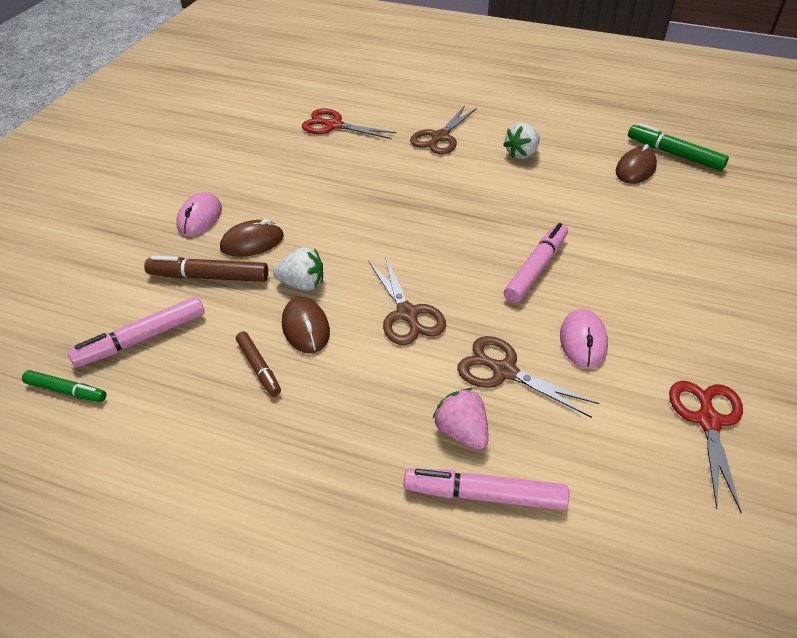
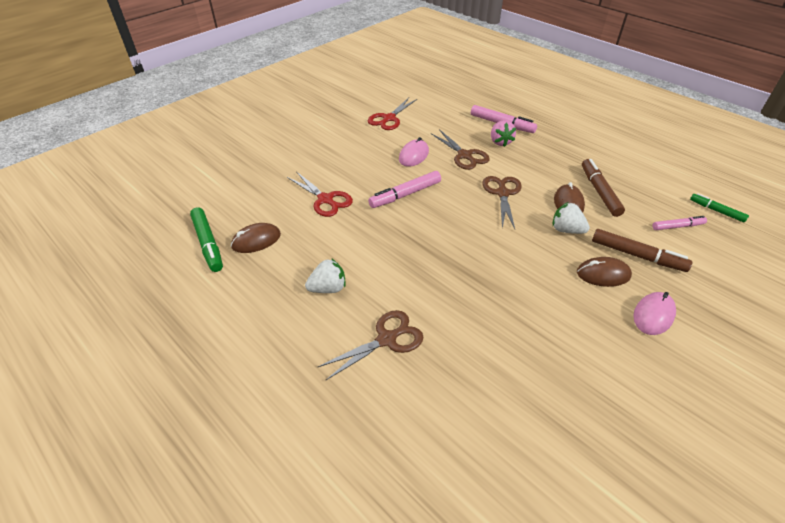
camera: 155 degrees left, 0 degrees up
pink marker [68,297,205,368] -> pink marker [652,216,707,230], size x0.63
brown marker [236,332,281,396] -> brown marker [582,159,625,217], size x1.59
red scissors [302,109,397,139] -> red scissors moved to [287,171,353,217]

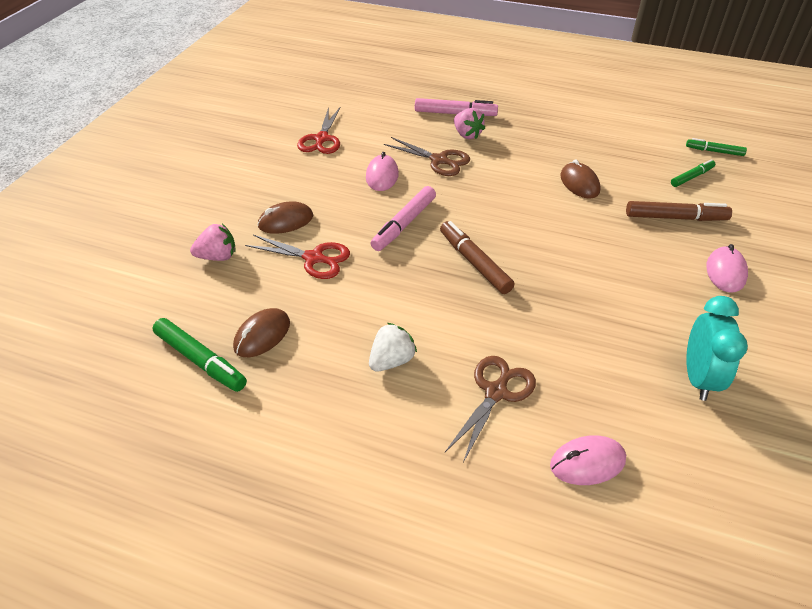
camera: 25 degrees left, 0 degrees up
brown scissors [482,176,522,229] -> none
white strawberry [553,202,590,234] -> none
brown mouse [577,257,632,287] -> brown mouse moved to [257,201,313,234]
brown marker [582,159,625,217] -> brown marker moved to [440,221,515,294]
pink marker [652,216,707,230] -> green marker [671,159,715,187]
none -> pink strawberry [190,224,236,261]
none -> pink mouse [550,435,626,485]
none -> turquoise clock [686,296,748,401]

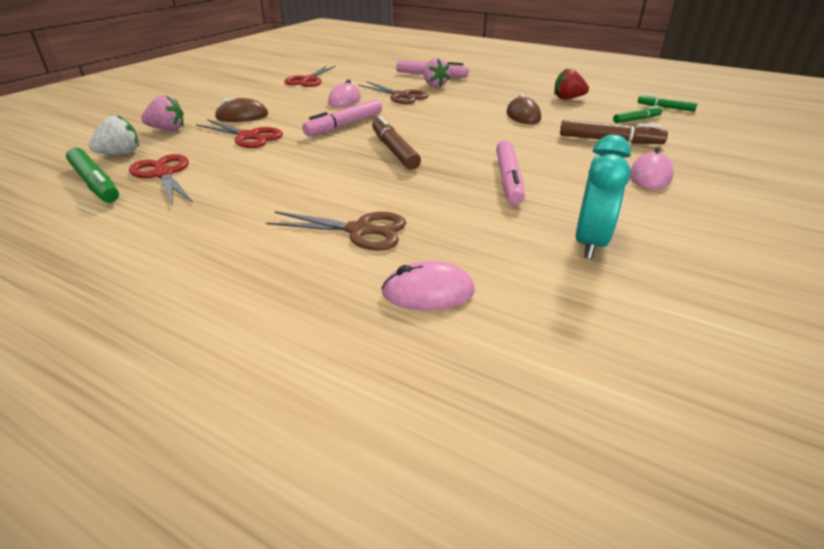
camera: 10 degrees right, 10 degrees down
brown mouse [233,308,290,357] -> red scissors [129,154,193,206]
white strawberry [369,323,417,371] -> white strawberry moved to [89,115,139,154]
brown scissors [445,356,536,462] -> brown scissors turned 60 degrees clockwise [266,211,406,251]
none -> pink marker [496,140,525,205]
none -> red strawberry [554,69,589,99]

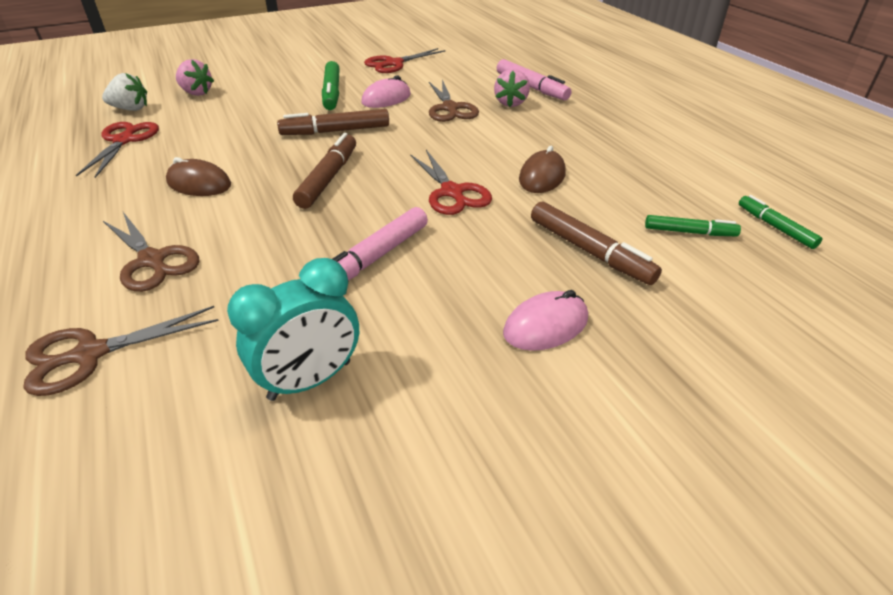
camera: 35 degrees right, 5 degrees up
green marker [66,148,119,203] -> green marker moved to [322,61,340,110]
red scissors [196,119,283,148] -> red scissors moved to [410,150,492,215]
brown mouse [215,98,268,122] -> brown mouse moved to [166,157,231,196]
pink marker [302,100,382,136] -> brown marker [277,109,389,135]
pink mouse [381,261,475,310] -> brown scissors [24,306,219,396]
red strawberry [554,69,589,99] -> none

